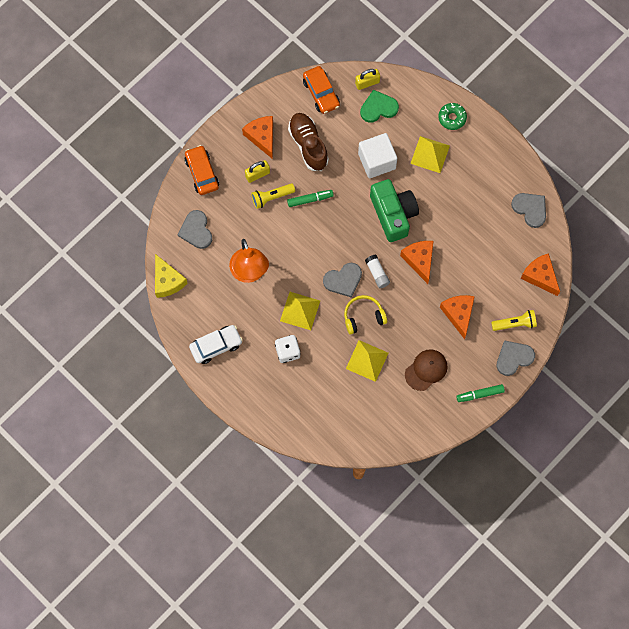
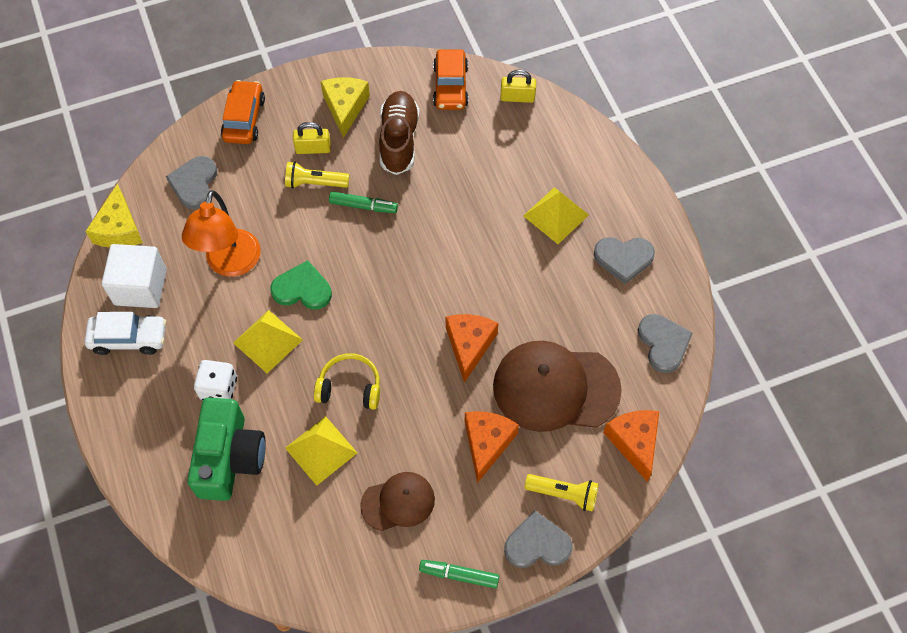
camera: 25 degrees right, 10 degrees down
orange cheese [242,116,273,159] -> yellow cheese [320,77,370,138]
grey heart [323,263,362,298] -> grey heart moved to [594,237,655,284]
white cube [358,133,397,179] -> white cube moved to [102,244,167,308]
green heart [360,90,399,123] -> green heart moved to [270,260,332,310]
white glue stick [365,255,390,288] -> none
green camera [370,179,419,242] -> green camera moved to [187,397,266,501]
green donut [438,103,467,130] -> none
none -> brown cap [493,341,622,432]

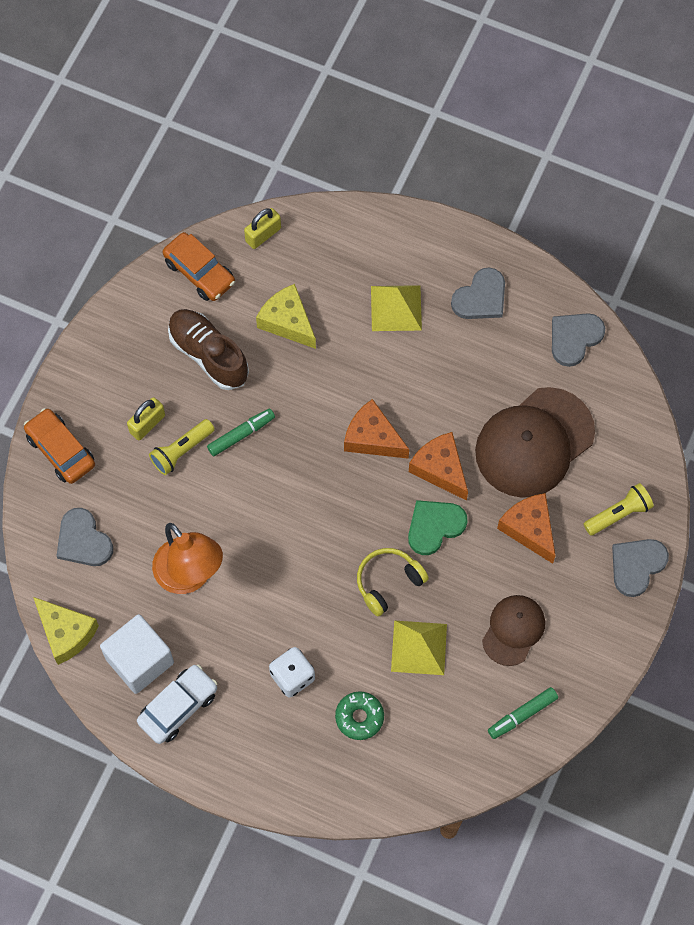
camera: 45 degrees left, 5 degrees up
green camera [187,397,266,501] -> green donut [335,691,384,740]
yellow pyramid [233,310,303,373] -> none
green heart [270,260,332,310] -> green heart moved to [408,500,468,555]
yellow cheese [320,77,370,138] -> yellow cheese moved to [256,284,316,349]
green marker [419,560,499,588] -> green marker moved to [488,687,558,739]
orange cheese [603,410,659,482] -> orange cheese moved to [344,399,409,459]
grey heart [638,314,693,373] -> grey heart turned 75 degrees counterclockwise [552,313,605,367]

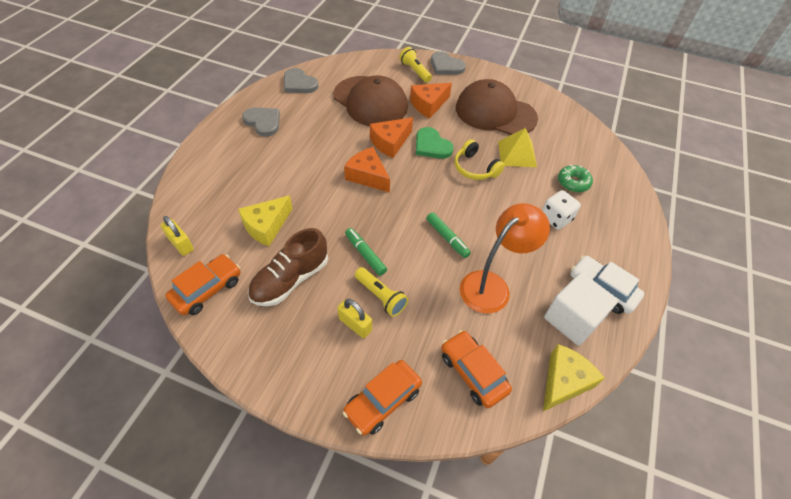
camera: 95 degrees left, 15 degrees down
grey heart [57,508,113,566] -> orange car [441,330,512,408]
orange cheese [344,399,409,459] -> orange cheese turned 105 degrees clockwise [344,147,390,193]
yellow pyramid [371,285,422,331] -> none
brown cap [482,595,545,666] -> brown cap [456,79,538,135], size x1.78
green marker [488,687,558,739] -> green marker moved to [426,212,471,258]

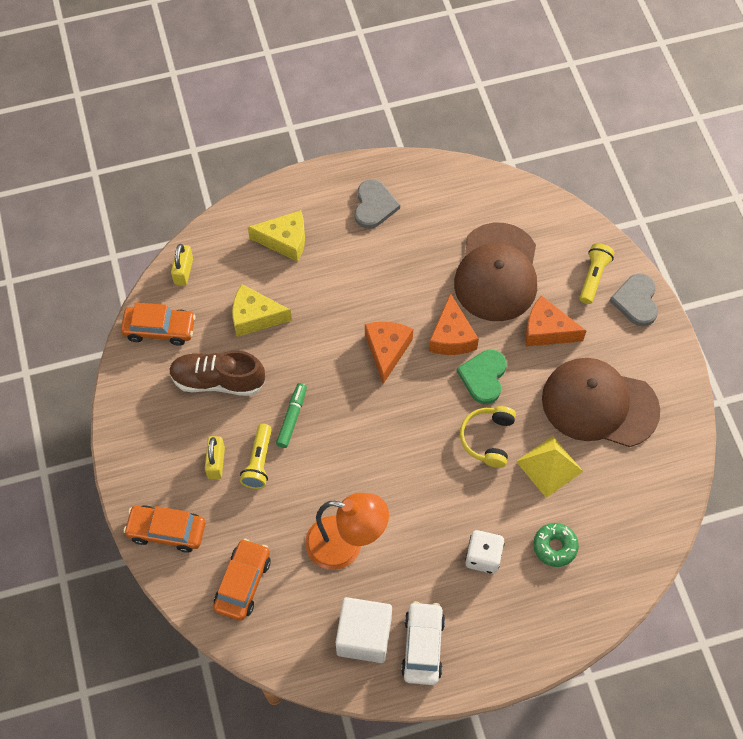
camera: 55 degrees right, 10 degrees up
grey heart [284,68,319,93] -> none
orange cheese [370,117,413,158] -> orange cheese turned 105 degrees counterclockwise [429,293,479,355]
green marker [426,212,471,258] -> none
brown cap [456,79,538,135] -> brown cap turned 60 degrees counterclockwise [542,358,660,447]
yellow cheese [543,344,605,411] -> yellow cheese moved to [248,210,305,262]

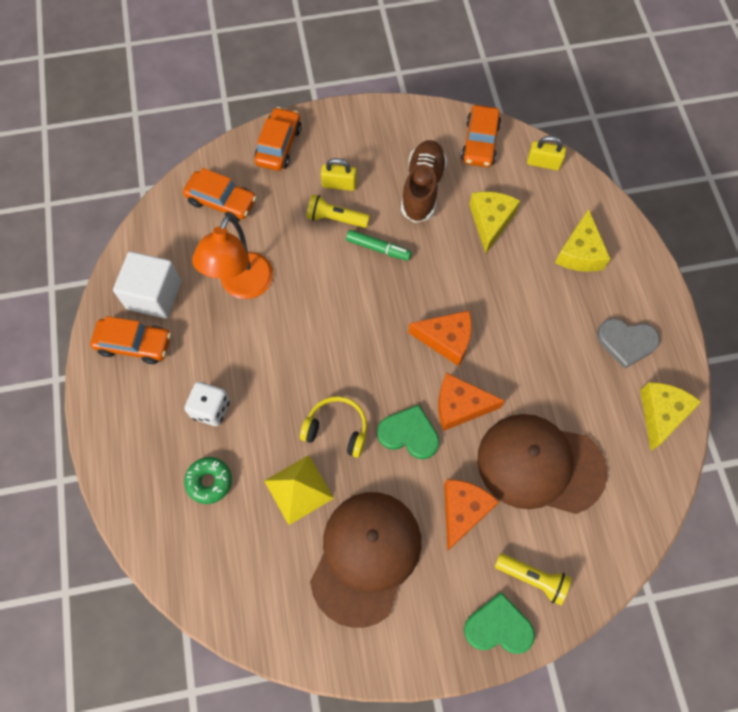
camera: 95 degrees right, 5 degrees up
white car [401,601,445,685] -> orange car [90,316,171,364]
grey heart [610,273,658,327] -> green heart [464,592,535,654]
none -> yellow cheese [640,382,701,451]

